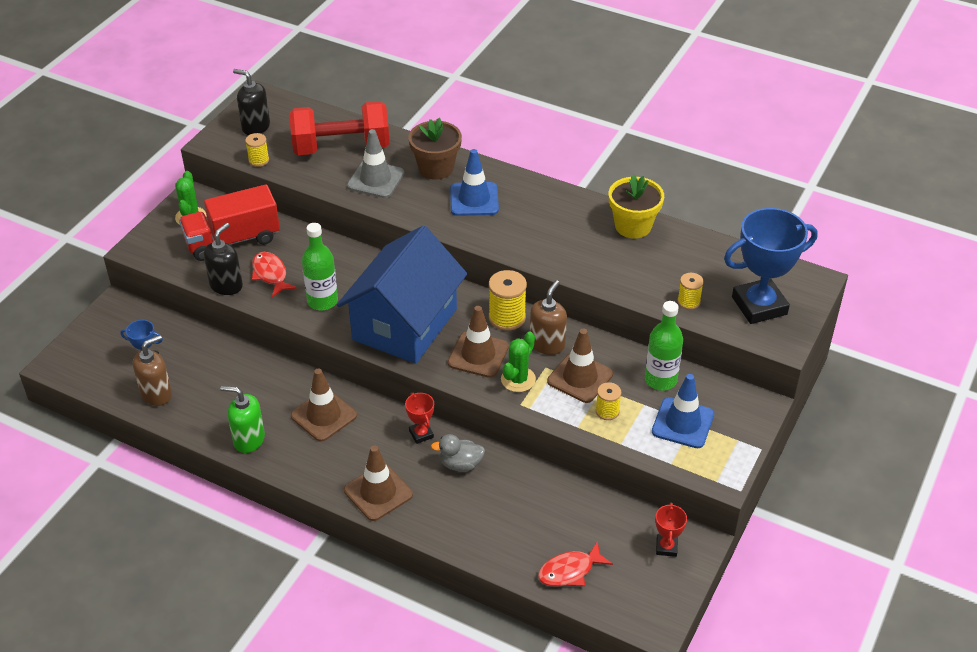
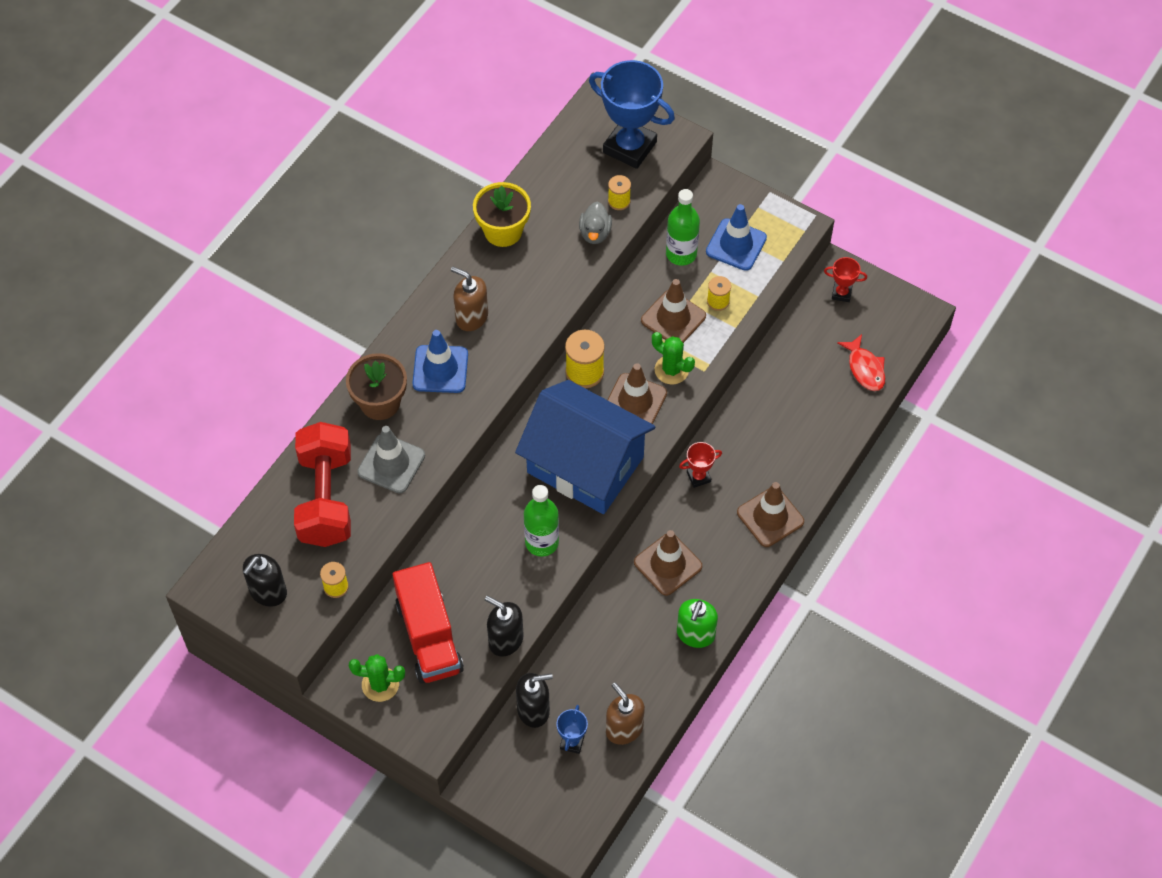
camera: 85 degrees left, 15 degrees up
red fish [251,252,297,297] -> none
grey duck [431,434,485,472] -> grey duck moved to [579,201,612,244]
brown soap dispenser [530,280,567,355] -> brown soap dispenser moved to [451,267,488,331]
blue trophy [724,208,818,324] -> blue trophy turned 45 degrees counterclockwise [589,60,675,169]
none -> black soap dispenser [516,673,553,728]

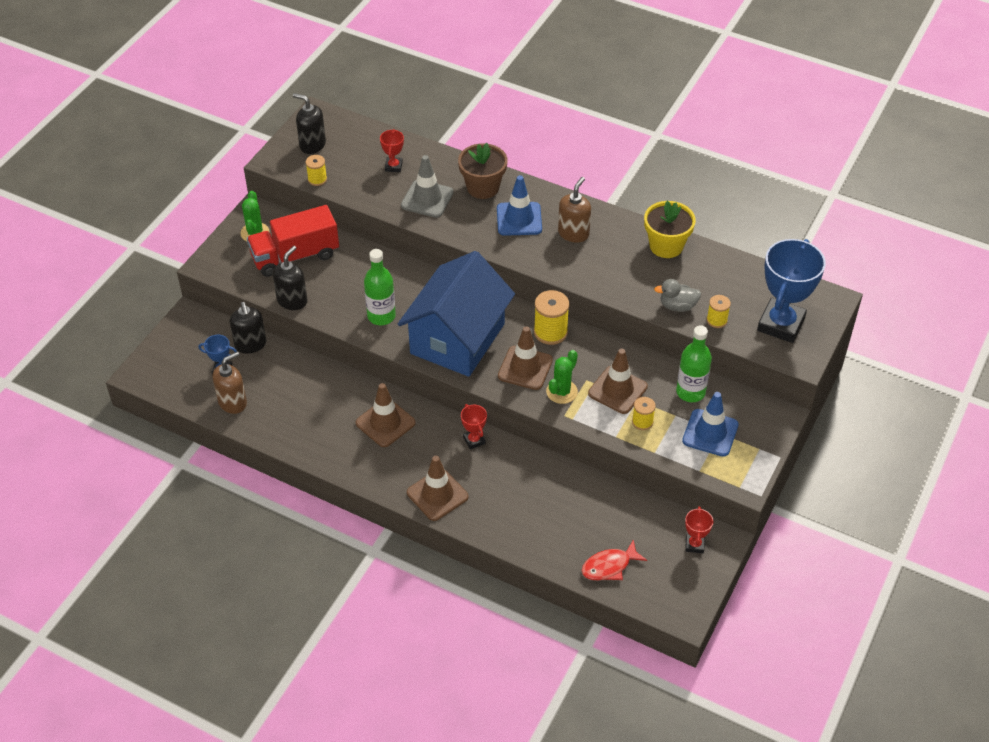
camera: 85 degrees right, 10 degrees down
red dumbbell [294,422,351,547] -> red trophy [380,129,404,172]
green soap dispenser [677,599,718,648] -> none

